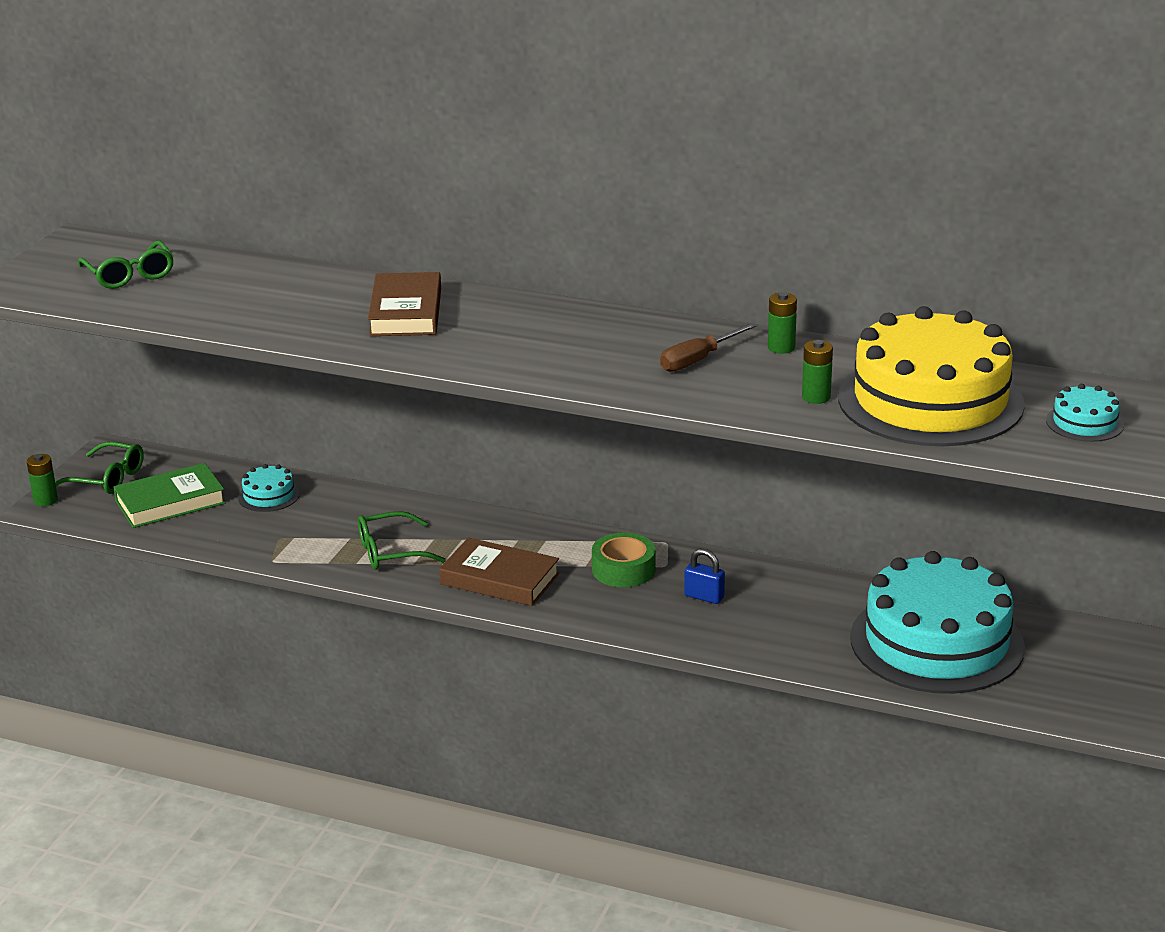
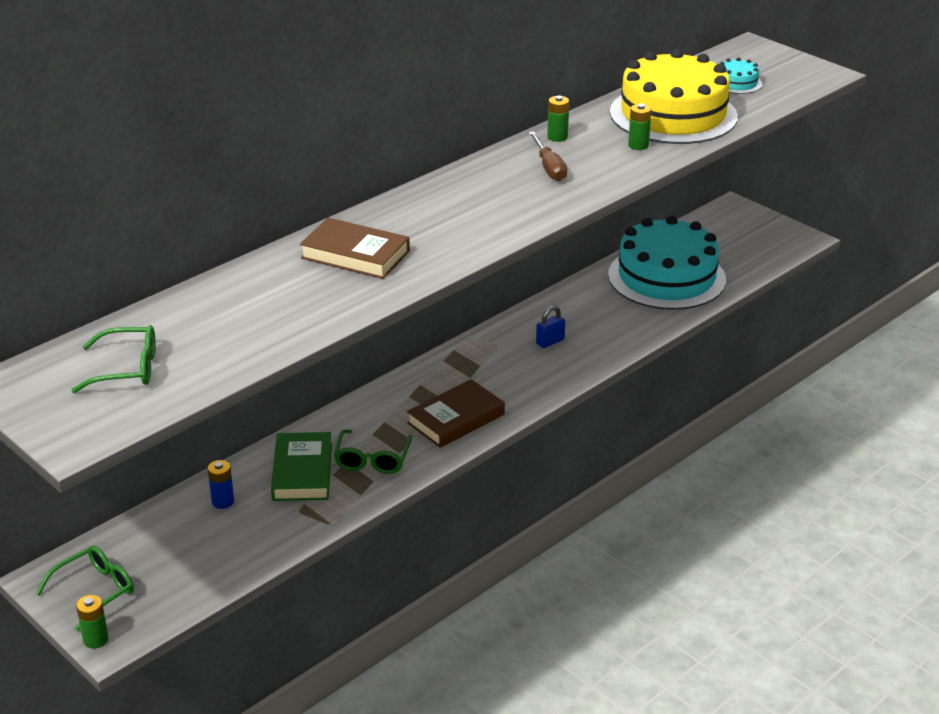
camera: 65 degrees left, 5 degrees up
green book [113,463,226,528] -> green book moved to [271,432,332,501]
turquoise cake [238,464,300,512] -> blue battery [208,460,234,509]
green tape [592,532,656,587] -> none

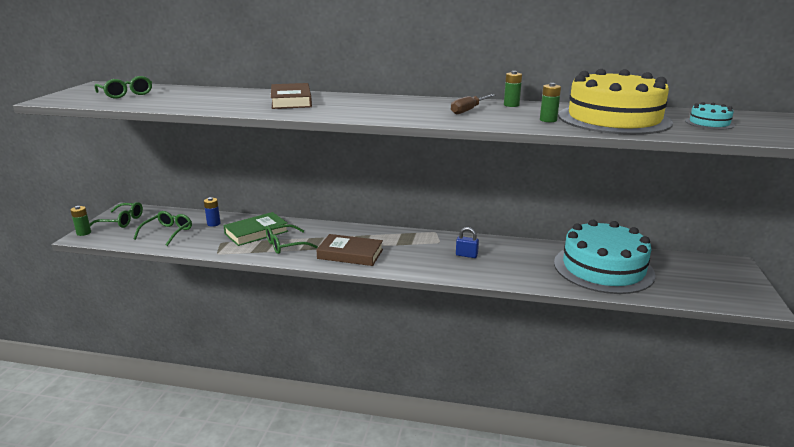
camera: 55 degrees right, 10 degrees down
none -> green glasses [133,211,192,246]

